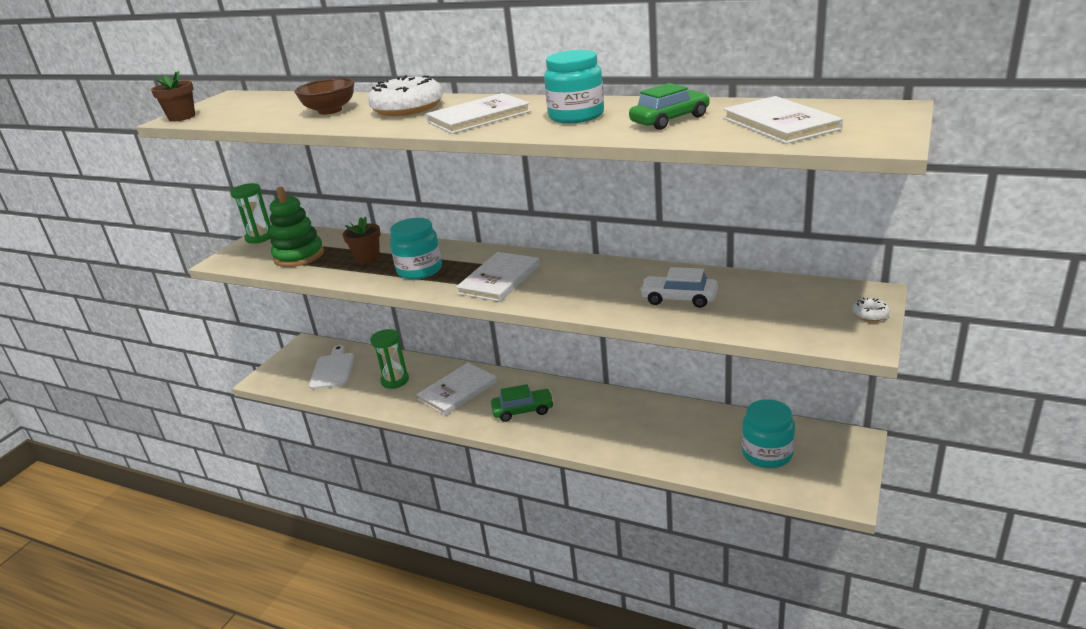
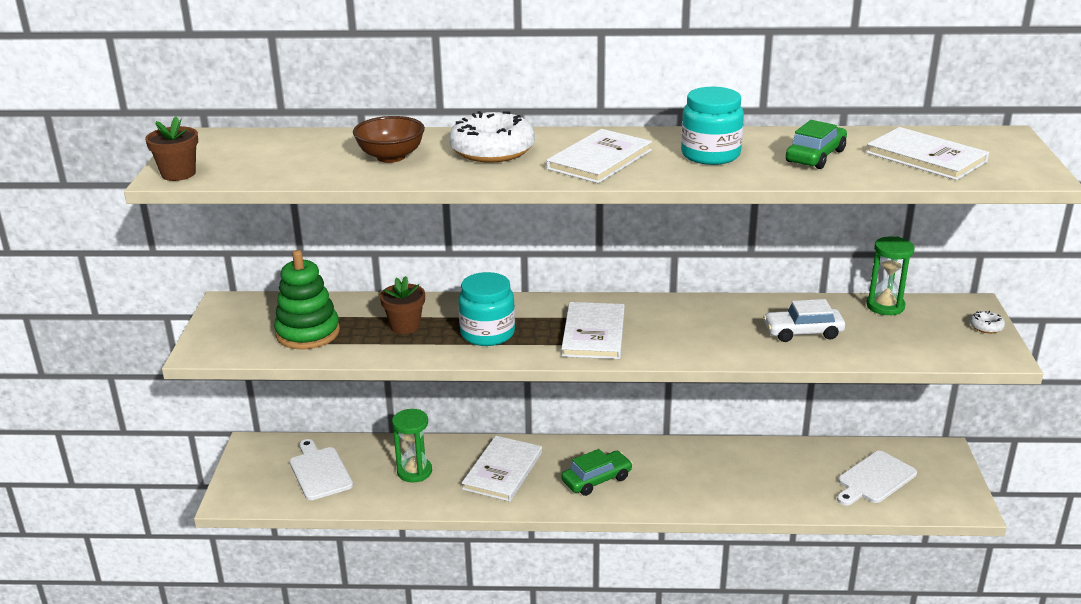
camera: 25 degrees left, 0 degrees up
green hourglass [230,183,272,244] -> green hourglass moved to [866,237,915,315]
turquoise jar [742,399,795,468] -> white cutting board [837,451,917,506]

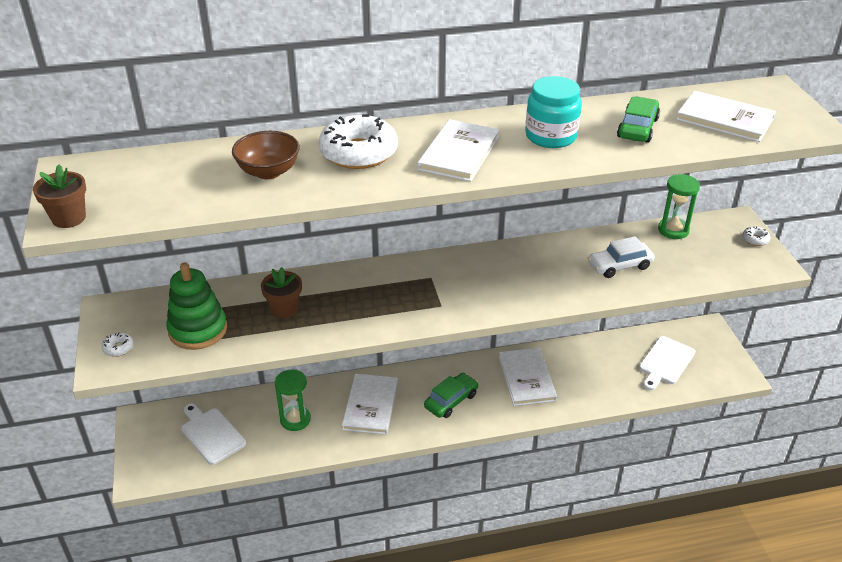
camera: 15 degrees left, 10 degrees up
turquoise jar [458,272,515,346] -> none
white book [561,302,625,359] -> white book moved to [499,348,557,406]
none -> white donut [102,332,134,357]

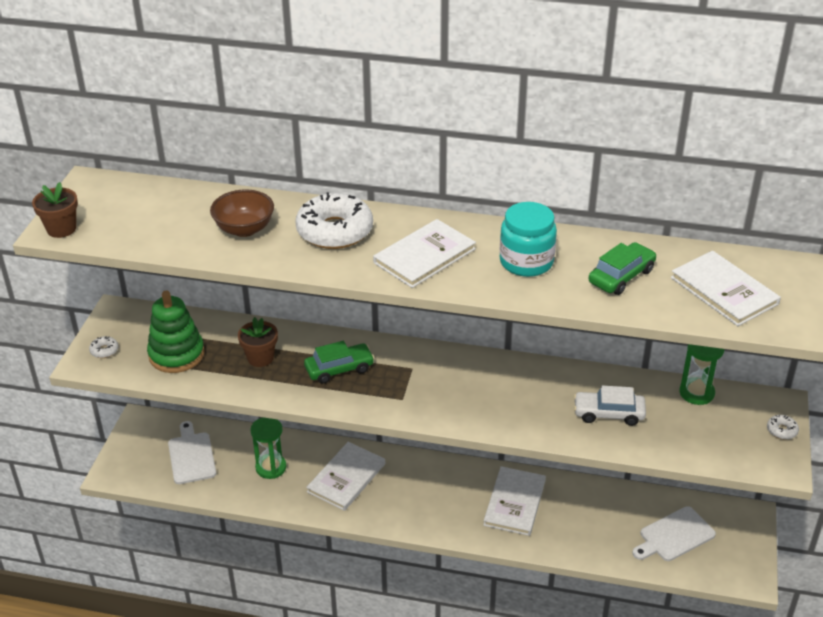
camera: 25 degrees right, 0 degrees up
green car [424,373,478,418] -> green car moved to [304,341,375,384]

